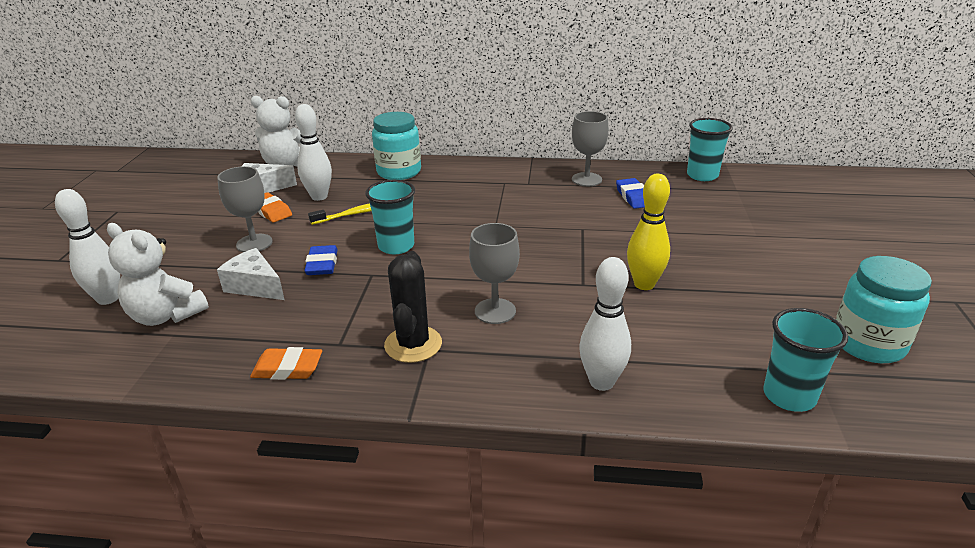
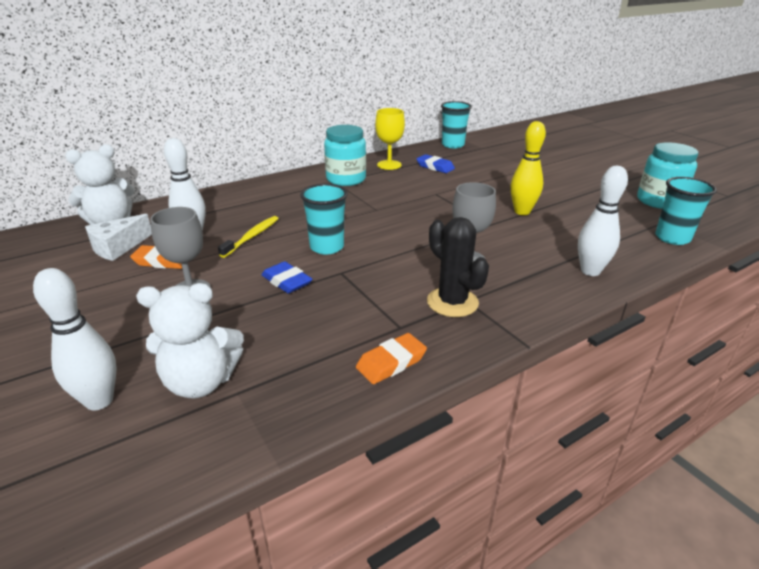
camera: 40 degrees left, 0 degrees up
white cheese [217,248,285,300] -> none
turquoise jar [372,112,421,180] -> turquoise jar moved to [324,125,366,186]
grey goblet [572,111,609,186] -> yellow goblet [375,108,405,170]

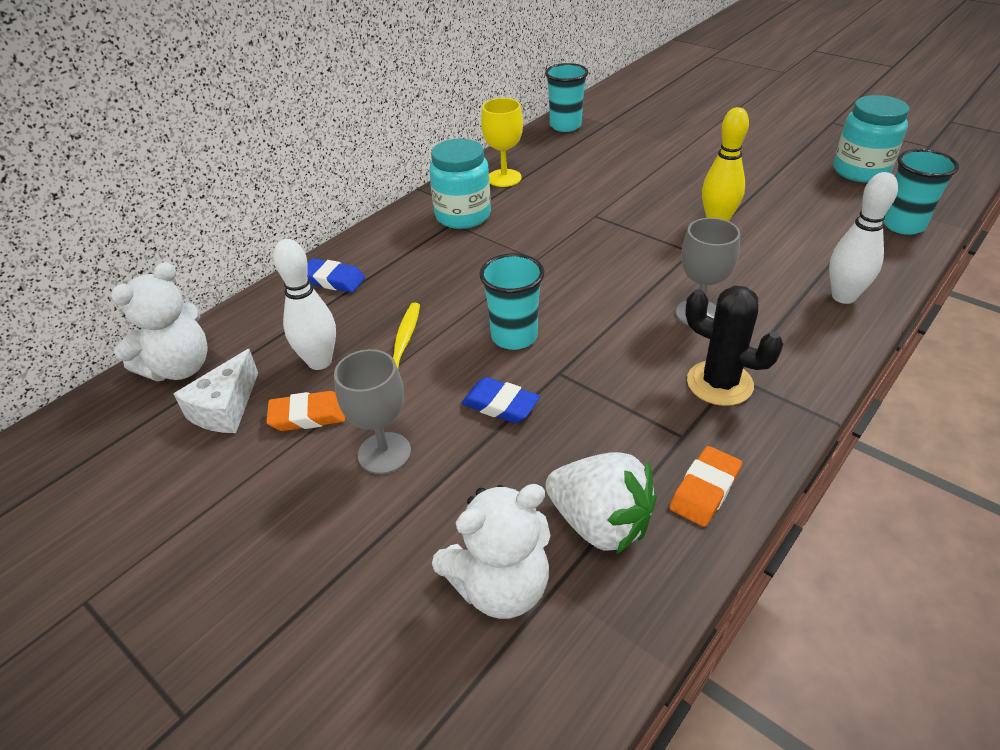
camera: 15 degrees left, 10 degrees up
white bowling pin [33,268,117,411] -> none
blue eraser [417,154,455,173] -> blue eraser moved to [307,258,365,293]
none -> white strawberry [545,452,657,555]

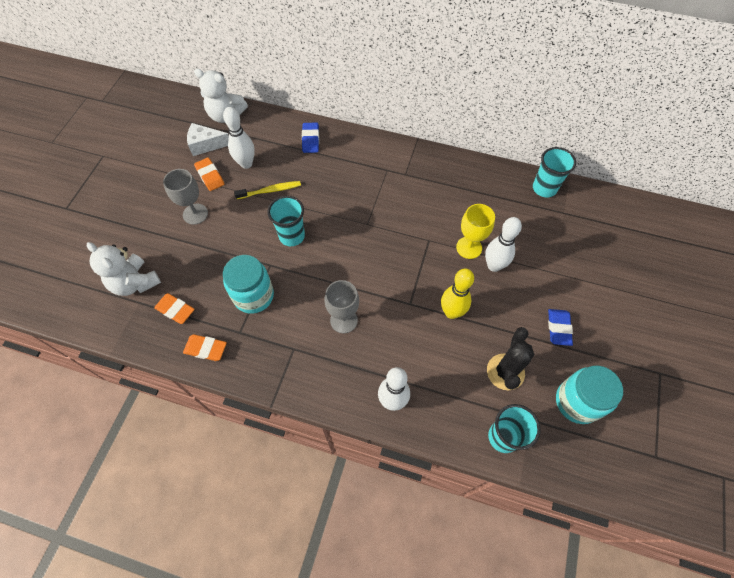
camera: 65 degrees right, 20 degrees up
turquoise jar [429,139,491,229] -> turquoise jar moved to [223,255,274,314]
blue eraser [461,377,540,423] -> blue eraser moved to [548,309,573,346]
yellow goblet [481,98,523,187] -> yellow goblet moved to [456,204,495,259]
white strawberry [545,452,657,555] -> orange eraser [154,293,194,324]
black cactus [685,286,783,406] -> black cactus moved to [487,327,534,390]
none -> white bowling pin [485,217,522,272]

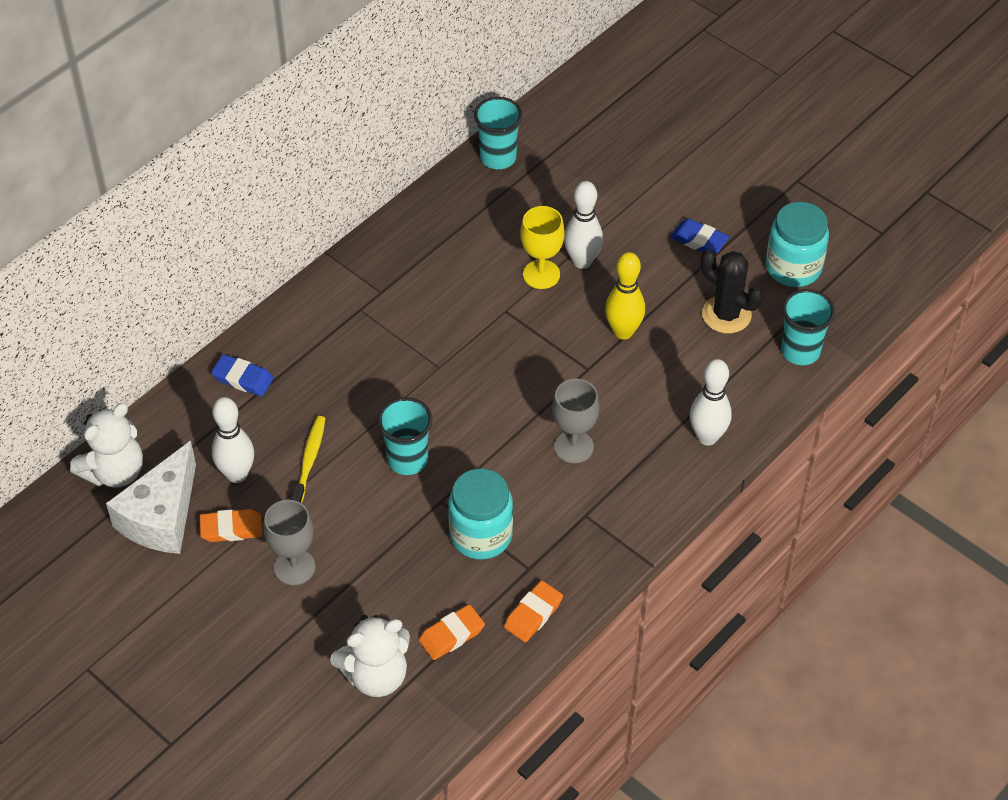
camera: 65 degrees left, 10 degrees down
white cheese [187,123,229,156] -> white cheese [106,441,196,554], size x1.52

